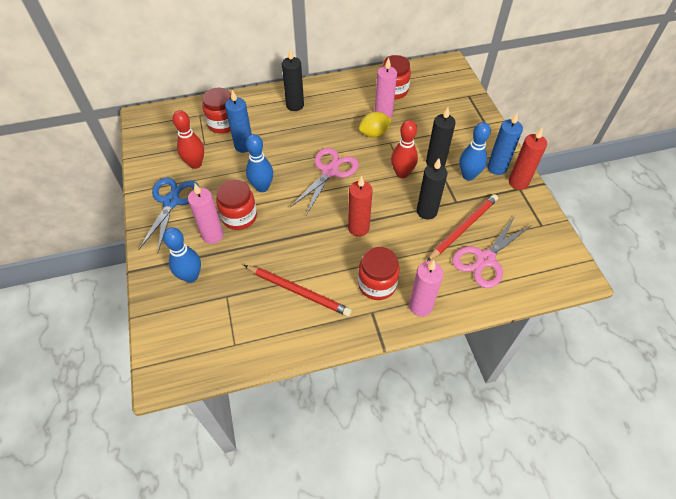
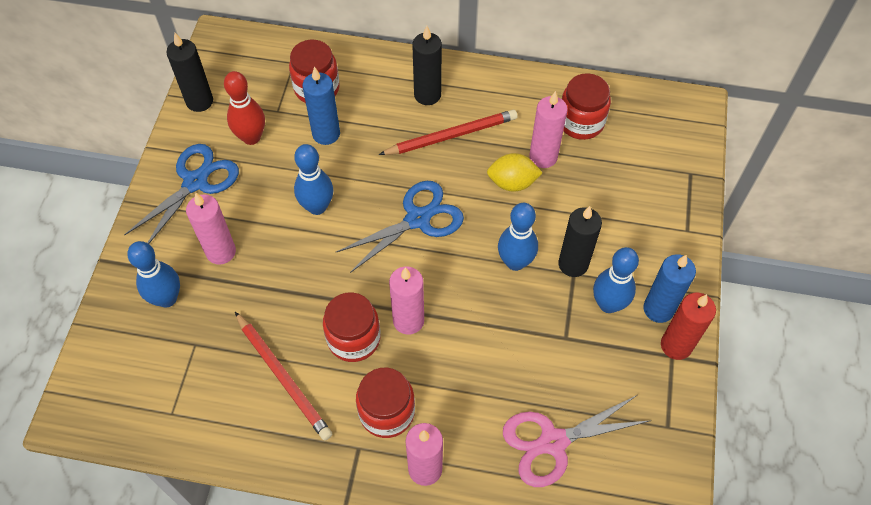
camera: 25 degrees right, 5 degrees up
red jar [216,180,257,230] -> red jar moved to [323,292,381,362]
pink scissors [290,148,359,215] -> blue scissors [336,181,464,273]
red candle [348,175,373,237] -> pink candle [389,266,424,334]
red bowling pin [391,120,418,178] -> blue bowling pin [498,203,538,271]
black candle [417,158,447,219] -> black candle moved to [166,32,213,112]
red pencil [427,194,498,261] -> red pencil moved to [379,110,517,155]

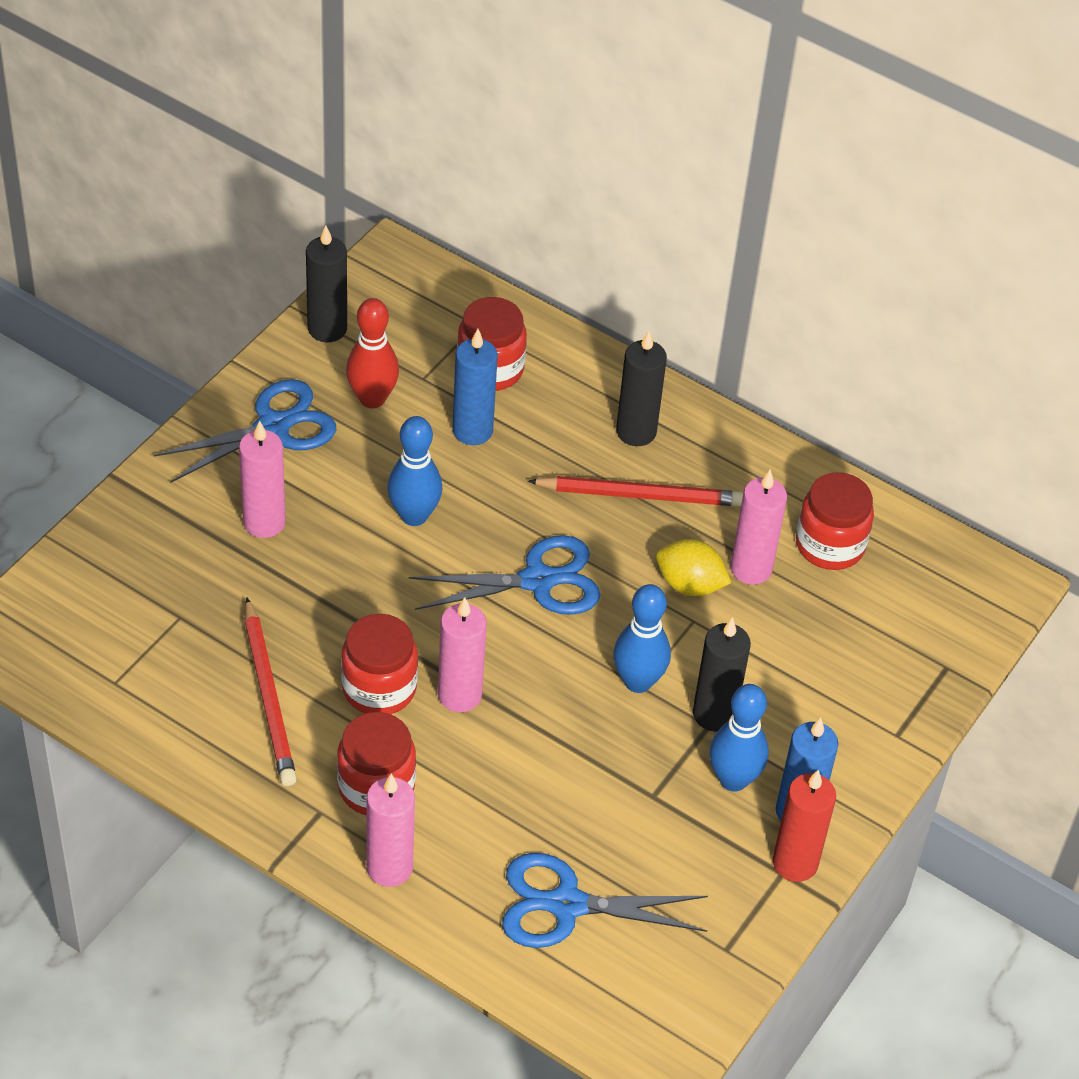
camera: 20 degrees right, 10 degrees down
blue bowling pin [127,241,180,307] -> none
pink scissors [503,395,652,487] -> blue scissors [502,853,708,948]

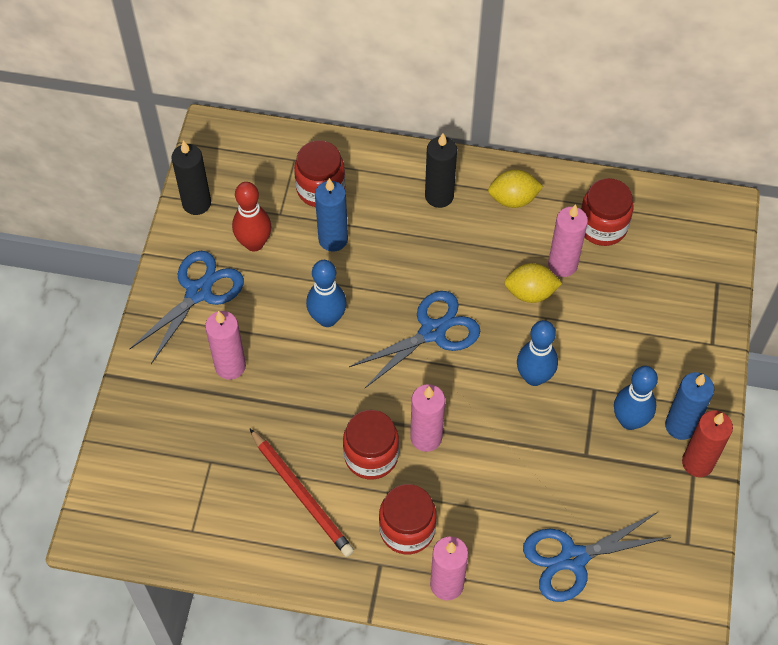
camera: 20 degrees left, 10 degrees up
red pencil [528,476,743,506] -> none
black candle [693,617,751,731] -> none
none -> yellow lemon [488,170,543,208]

